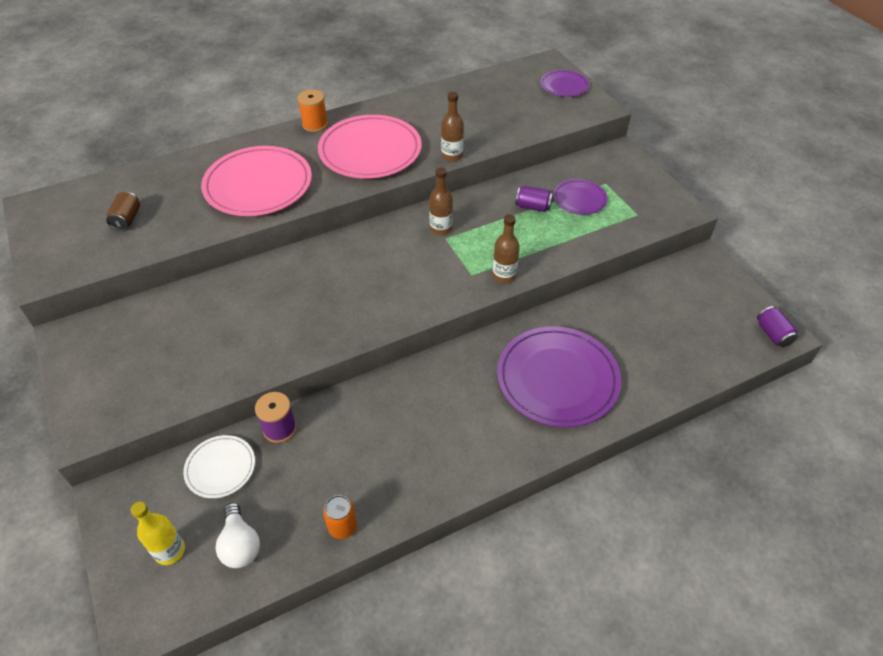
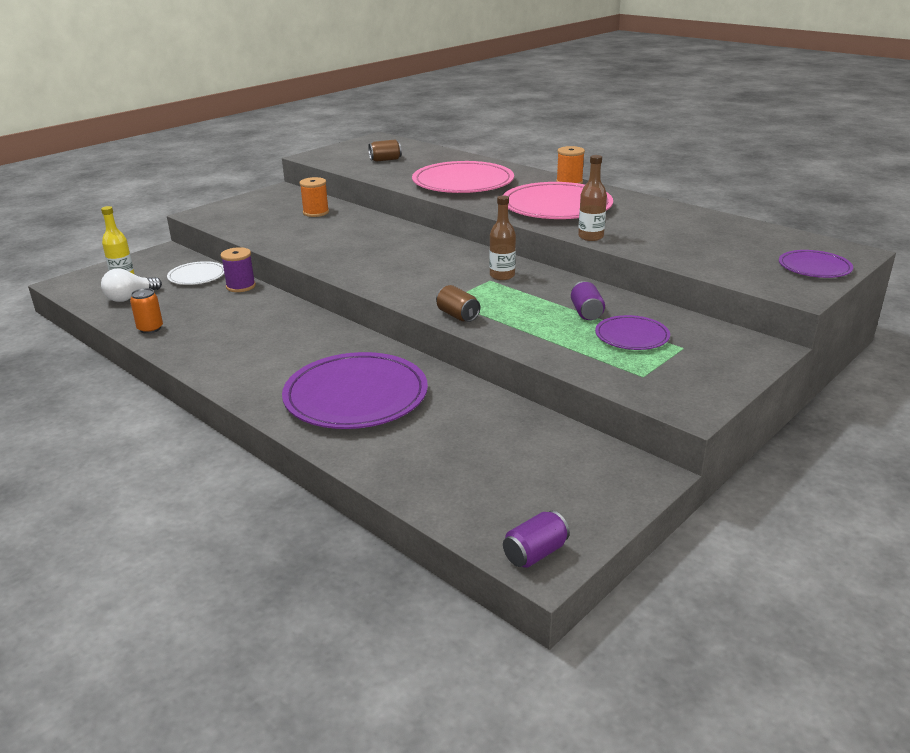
camera: 70 degrees right, 20 degrees down
brown bottle [492,214,520,283] -> brown can [436,285,480,322]
none -> orange spool [299,177,329,217]

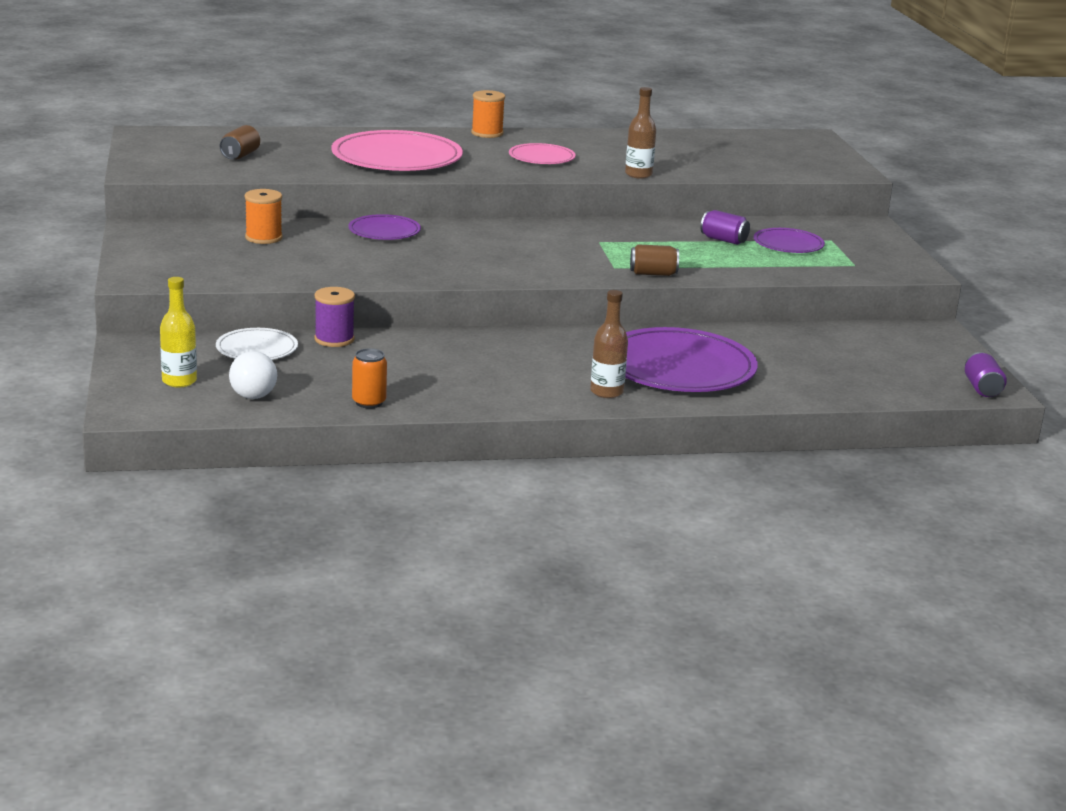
camera: 55 degrees left, 5 degrees down
brown bottle [489,195,516,280] -> brown bottle moved to [590,290,628,398]
pink plate [503,182,613,219] -> pink plate [509,143,576,164], size x0.52
purple plate [779,250,853,278] -> purple plate moved to [348,214,421,240]

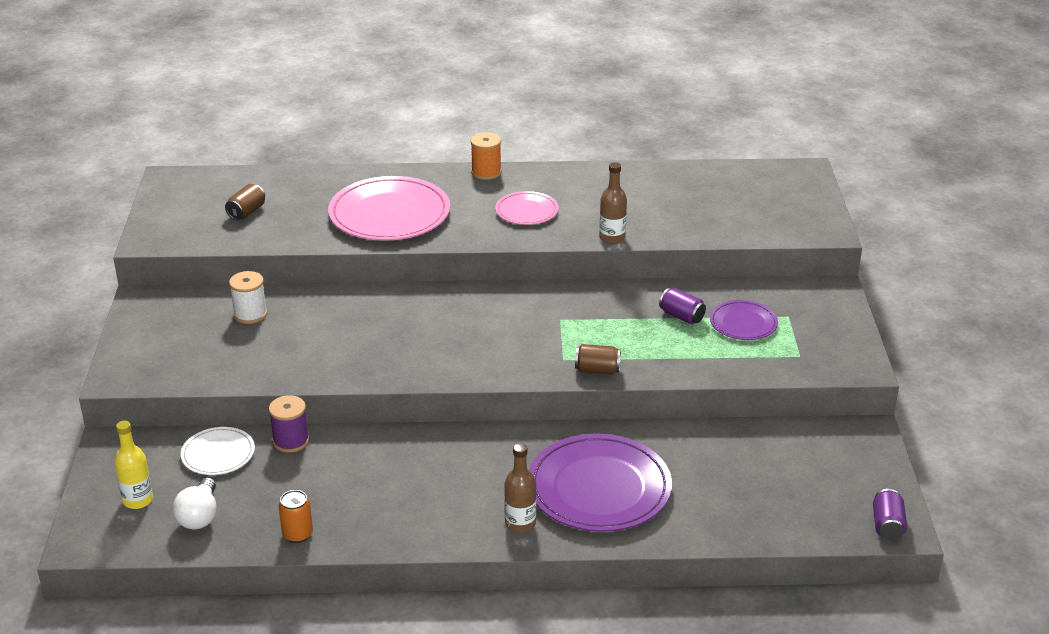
camera: 10 degrees right, 10 degrees up
orange spool [245,189,282,244] -> white spool [229,271,267,324]
purple plate [348,214,421,240] -> none

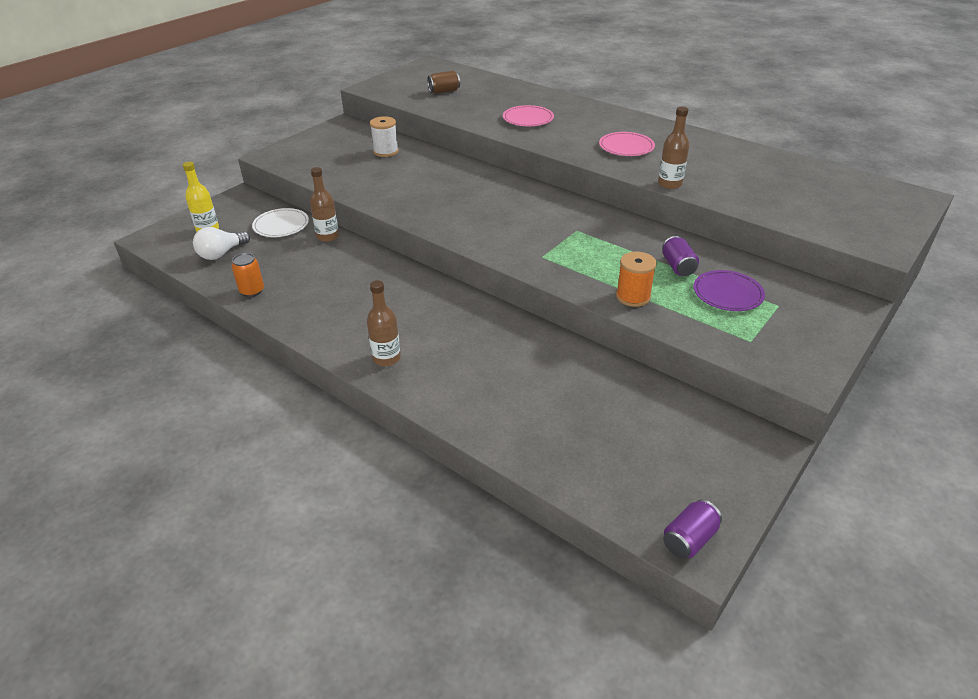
camera: 40 degrees right, 5 degrees up
purple spool [269,395,309,453] -> brown bottle [310,167,339,242]
pink plate [328,176,450,241] -> pink plate [503,105,554,126], size x0.52
orange spool [471,132,502,180] -> orange spool moved to [616,252,657,307]
purple plate [529,434,672,532] -> none
brown can [575,344,621,375] -> none

